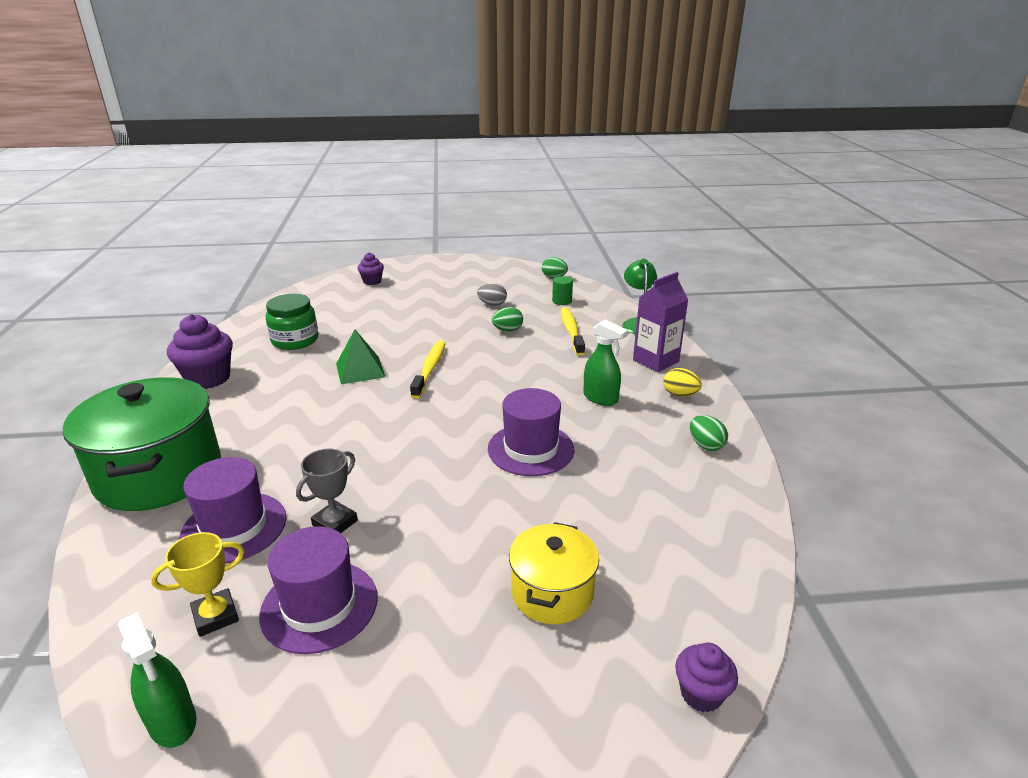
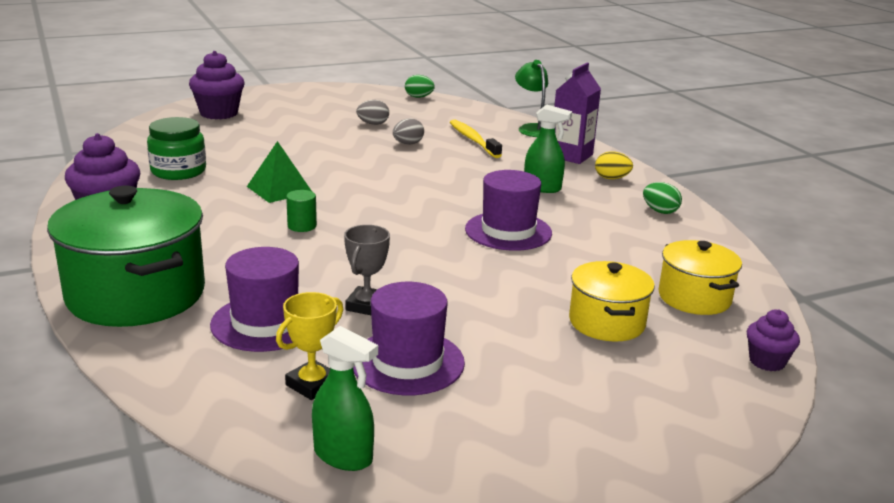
camera: 20 degrees left, 5 degrees down
purple cupcake [357,252,384,285] -> purple cupcake [189,51,245,119], size x1.77
yellow toothbrush [410,341,446,399] -> none
green egg [492,307,523,331] -> grey egg [393,118,424,145]
green cylinder [552,276,573,305] -> green cylinder moved to [286,190,317,232]
none -> yellow pot [659,240,742,315]

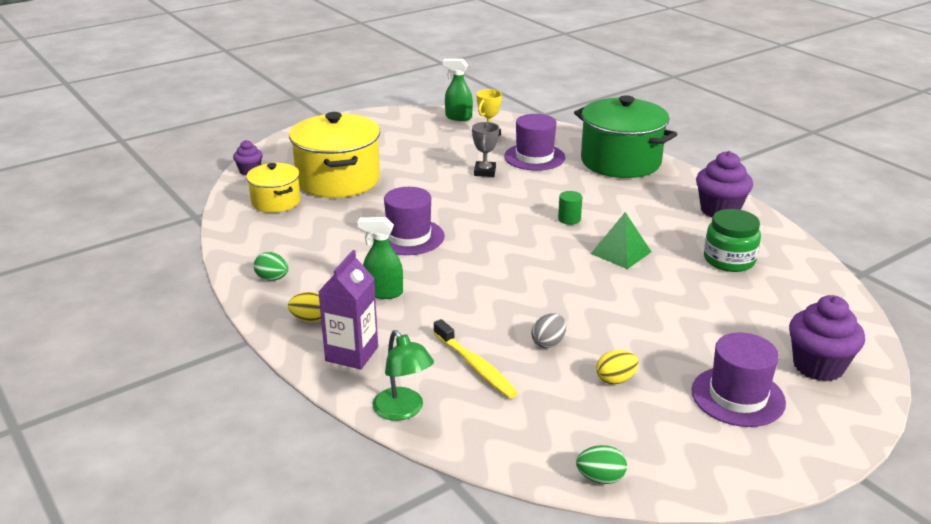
camera: 170 degrees right, 5 degrees up
purple hat [353,282,465,395] -> purple hat moved to [692,332,786,427]
grey egg [356,100,389,125] -> yellow egg [596,350,639,385]
yellow pot [569,261,655,341] -> yellow pot [289,112,380,198], size x1.78

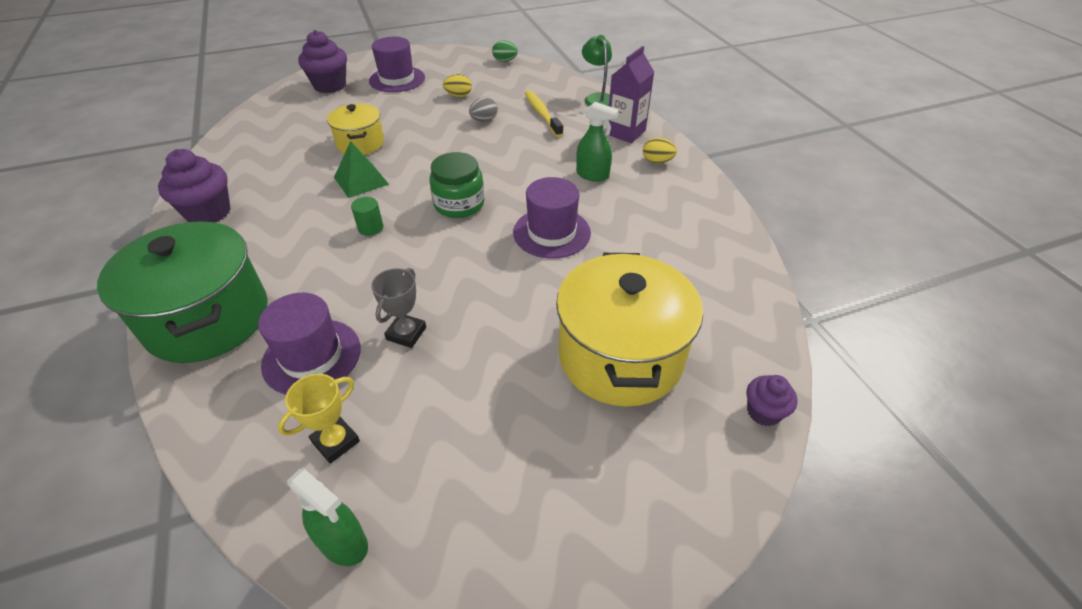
camera: 165 degrees left, 15 degrees up
yellow pot [246,163,301,213] -> yellow pot moved to [327,103,384,155]
green egg [254,252,288,281] -> none
green jar [704,209,761,272] -> green jar moved to [429,152,484,218]

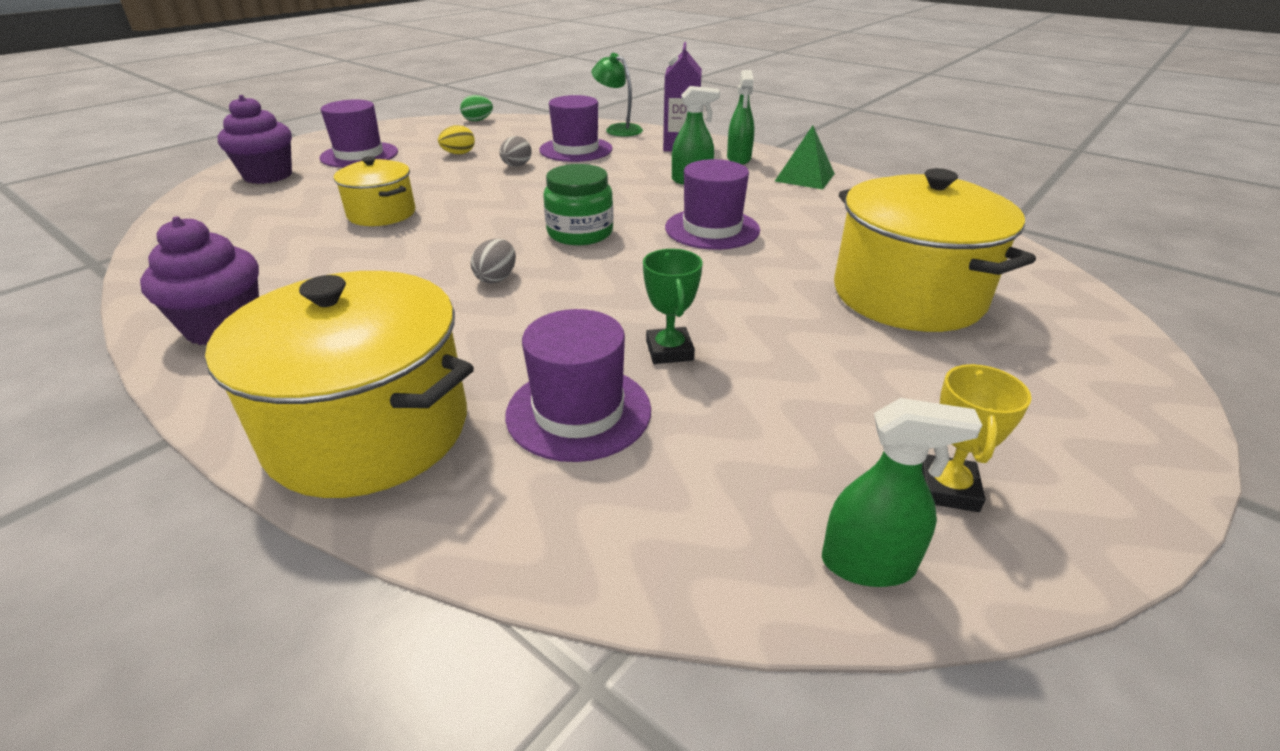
camera: 30 degrees left, 10 degrees down
green pot [97,221,268,363] -> yellow pot [205,271,474,498]
yellow trophy [278,374,360,464] -> yellow trophy moved to [922,364,1032,512]
green pyramid [334,141,389,198] -> green pyramid moved to [775,126,835,189]
green cylinder [351,197,383,236] -> grey egg [471,239,516,283]
grey trophy [371,268,426,348] -> green trophy [643,249,703,364]
yellow toothbrush [525,90,563,137] -> purple hat [539,95,613,162]
yellow egg [643,138,677,164] -> green spray bottle [727,70,754,164]
purple cupcake [747,375,797,426] -> none

